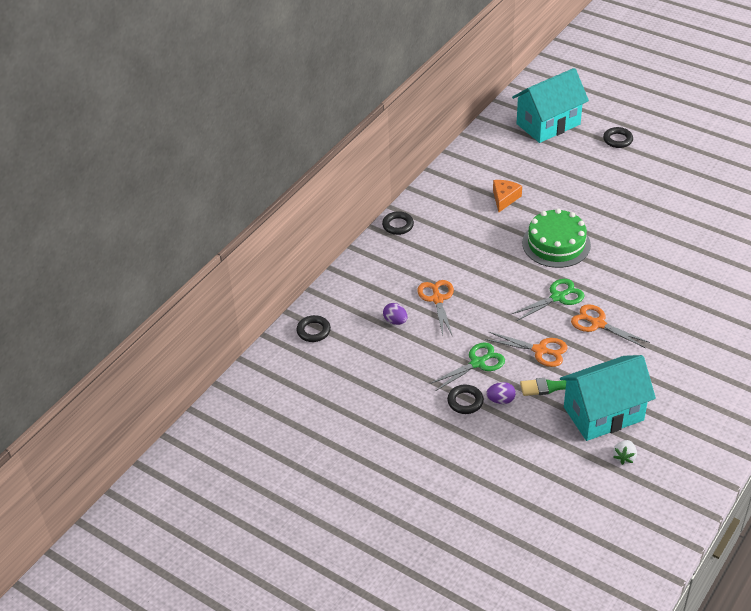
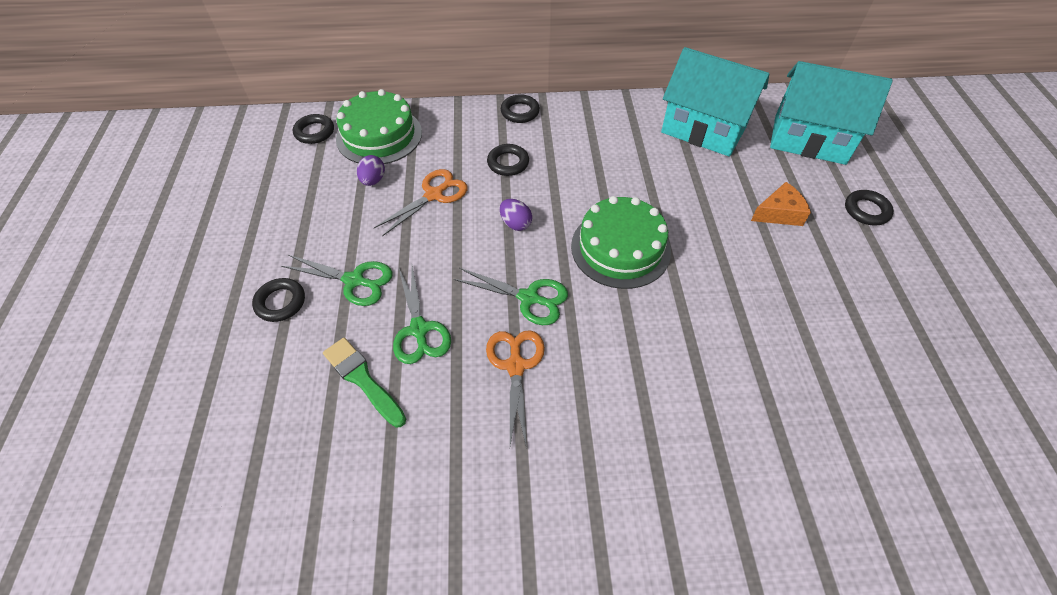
camera: 50 degrees right, 10 degrees up
orange scissors [486,332,568,367] -> green scissors [393,266,451,364]
purple egg [486,382,516,404] -> purple egg moved to [500,199,532,231]
orange cheese [493,180,522,213] -> orange cheese moved to [751,182,811,226]
turquoise house [560,355,656,441] -> turquoise house moved to [661,47,770,157]
white strawberry [613,440,637,465] -> none
none -> green cake [336,89,422,164]
none -> black ring [487,144,529,176]

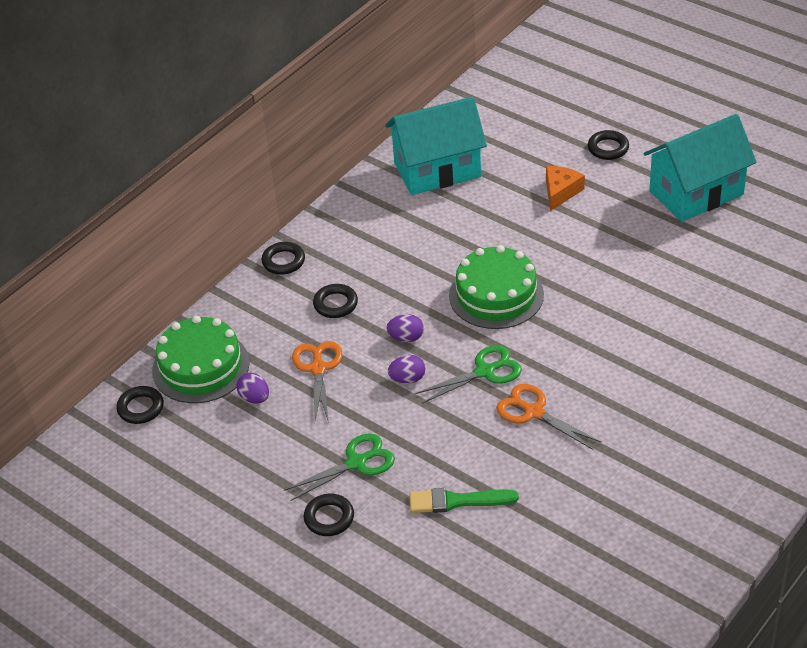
camera: 45 degrees left, 10 degrees down
green scissors [393,266,451,364] -> none
turquoise house [770,61,892,165] -> turquoise house moved to [643,114,757,222]
none -> purple egg [388,355,426,384]

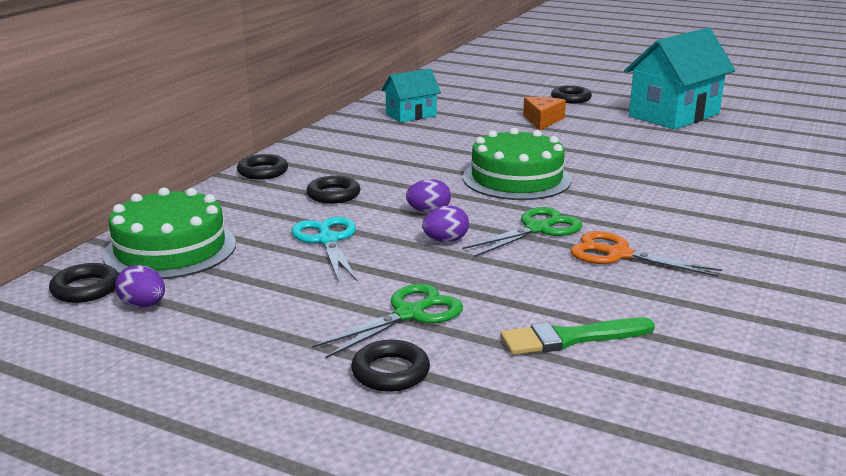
camera: 15 degrees left, 20 degrees down
purple egg [236,373,269,404] -> purple egg moved to [115,265,165,307]
orange scissors [292,341,343,423] -> turquoise scissors [291,217,357,282]
turquoise house [385,97,487,195] -> turquoise house [382,69,441,123], size x0.55

